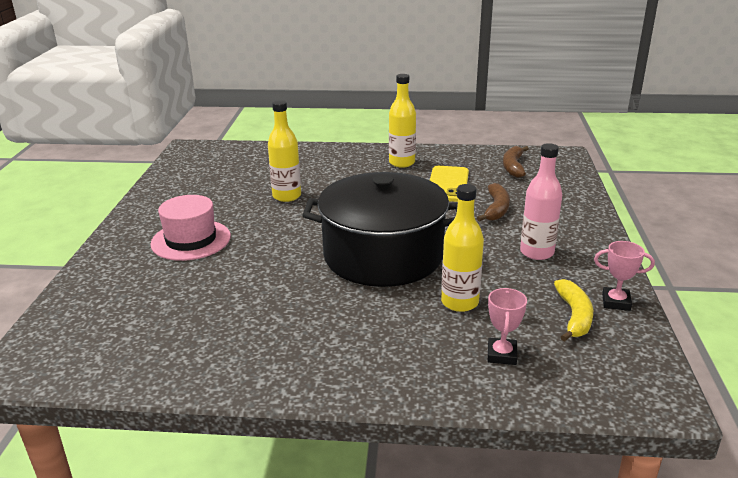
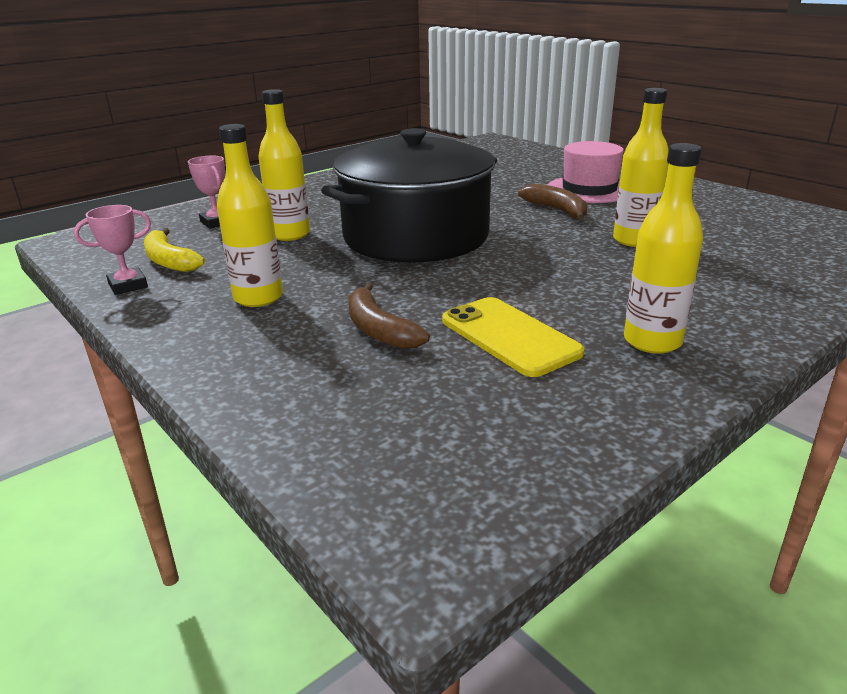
camera: 135 degrees right, 0 degrees up
brown banana [503,146,529,178] -> brown banana moved to [518,184,587,220]
pink bottle [520,143,562,260] -> yellow bottle [217,124,283,307]

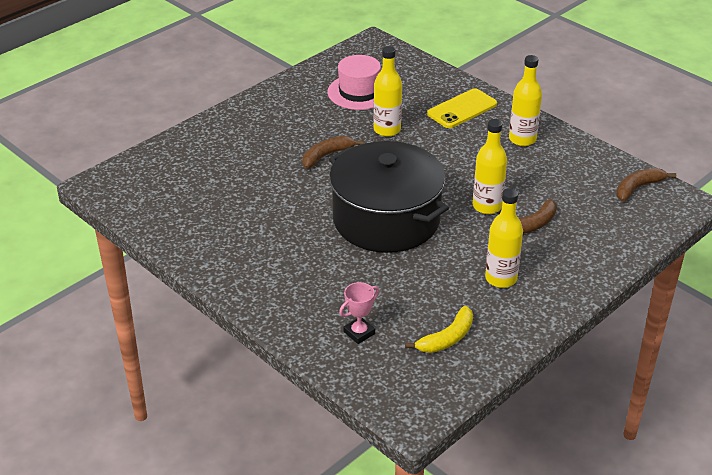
camera: 95 degrees left, 10 degrees up
pink trophy [74,205,151,295] -> none
yellow bottle [258,89,310,241] -> yellow bottle moved to [473,119,507,214]
yellow phone [442,297,584,377] -> yellow phone moved to [427,88,497,128]
pink hat [548,141,624,203] -> pink hat moved to [328,55,381,110]
none -> brown banana [616,168,676,201]

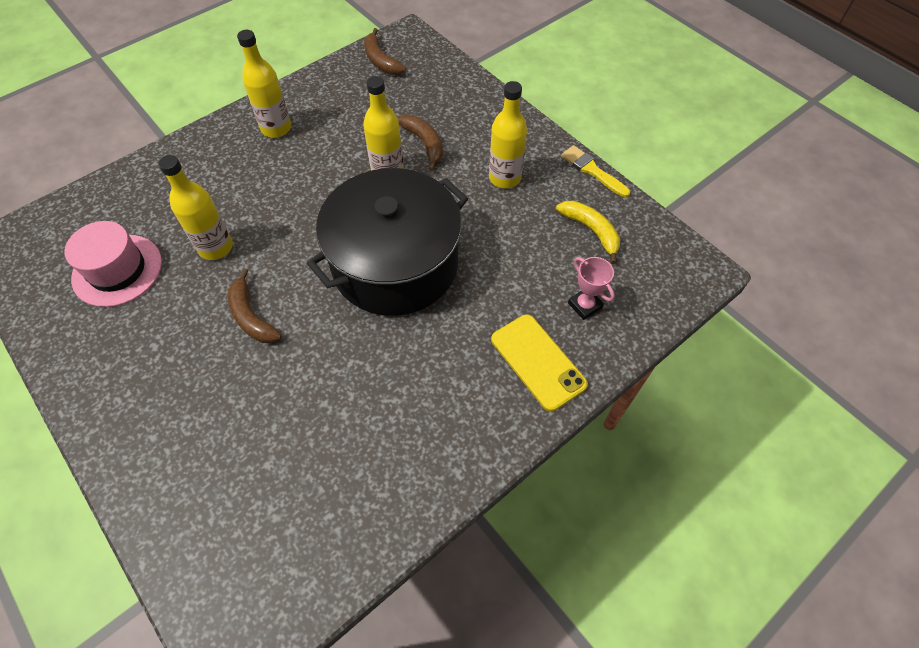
camera: 85 degrees left, 20 degrees up
yellow phone [427,88,497,128] -> yellow phone moved to [491,315,588,411]
none -> yellow brush [561,145,630,197]

